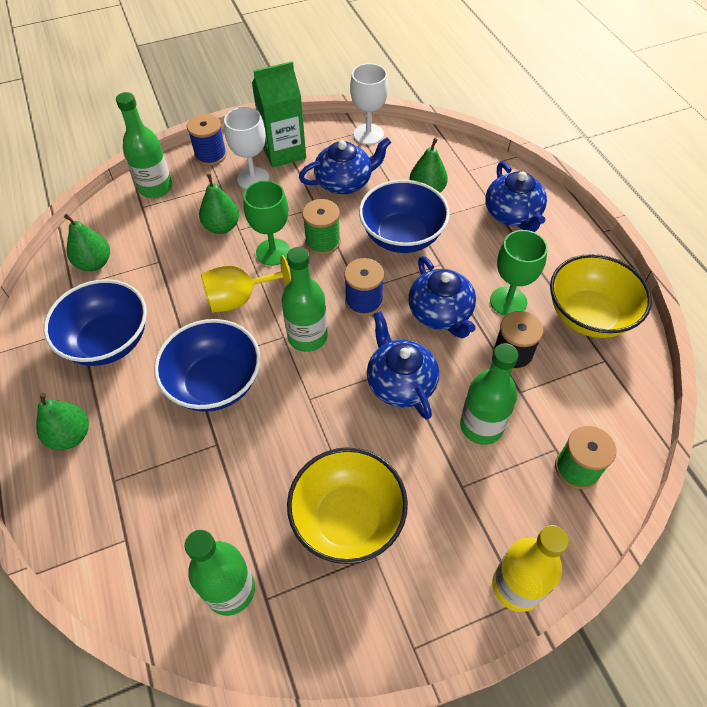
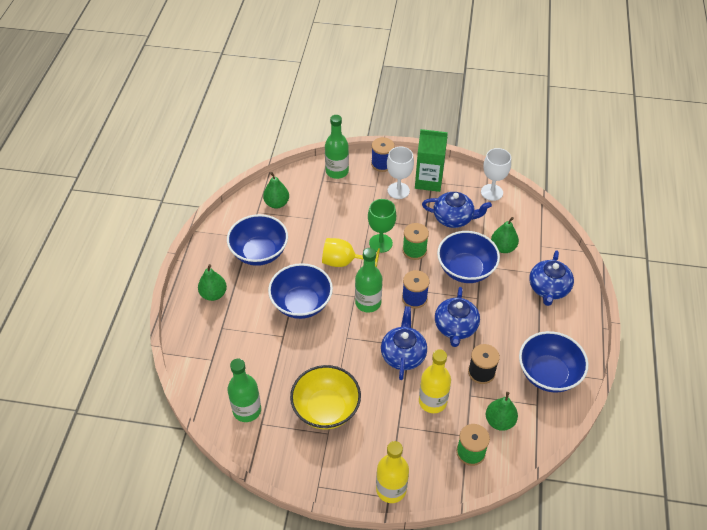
camera: 30 degrees right, 5 degrees down
green pear [199,174,239,234] -> green pear moved to [486,392,518,431]
green bottle [460,343,519,445] -> yellow bottle [419,349,451,413]
green goblet [490,230,548,316] -> none
yellow bowl [550,254,652,338] -> blue bowl [519,331,589,393]

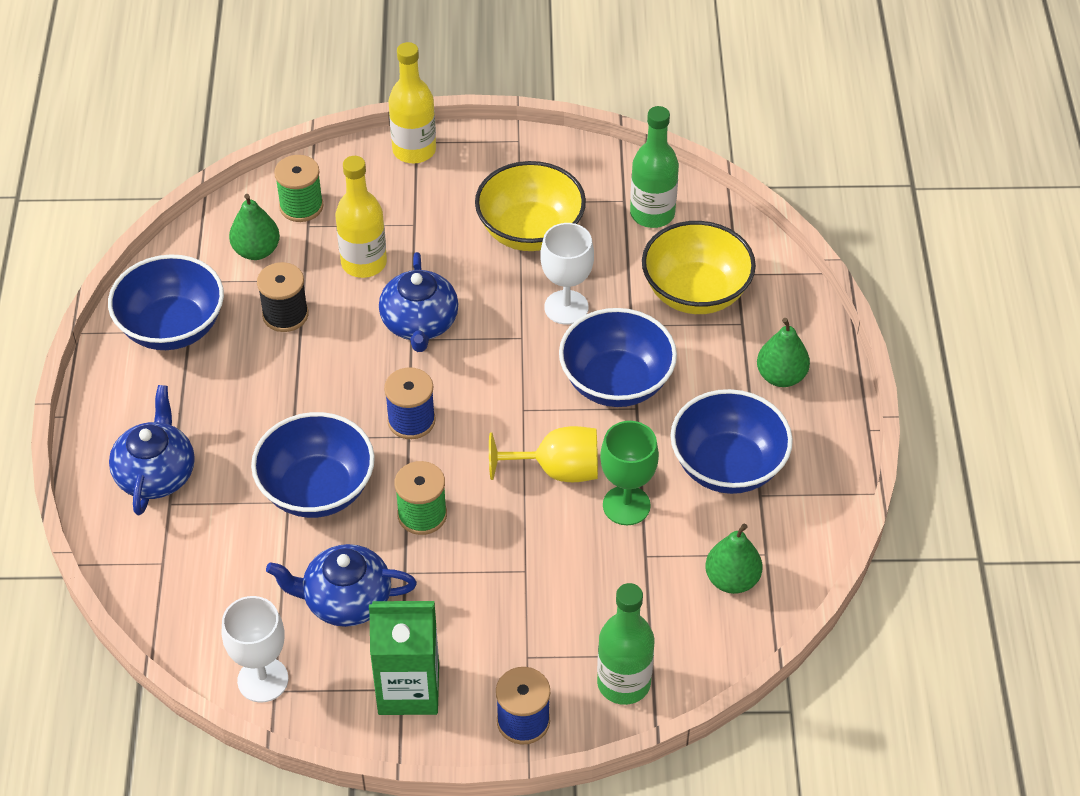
camera: 170 degrees right, 0 degrees up
green bottle [355,248,382,313] -> none
green goblet [368,199,396,253] -> green goblet moved to [600,421,659,525]
white goblet [387,147,414,199] -> white goblet moved to [540,223,594,325]
blue teapot [435,287,480,347] -> none
green pear [491,217,519,253] -> none
none -> yellow bowl [642,221,756,314]

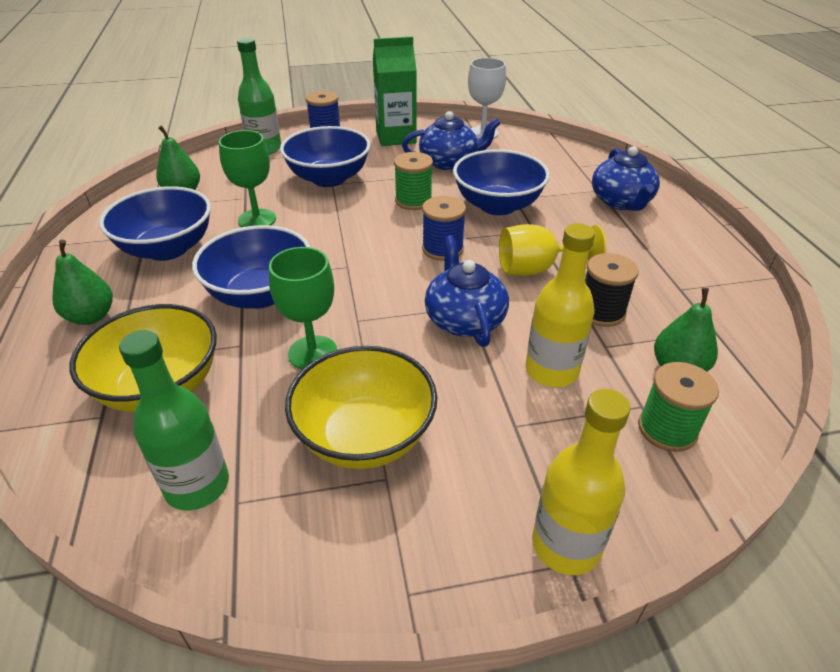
camera: 170 degrees right, 10 degrees down
blue bowl [108,254,224,350] -> blue bowl moved to [280,126,371,187]
yellow goblet [489,426,598,482] -> yellow goblet moved to [499,224,606,276]
white goblet [540,223,594,325] -> green goblet [269,247,337,370]

